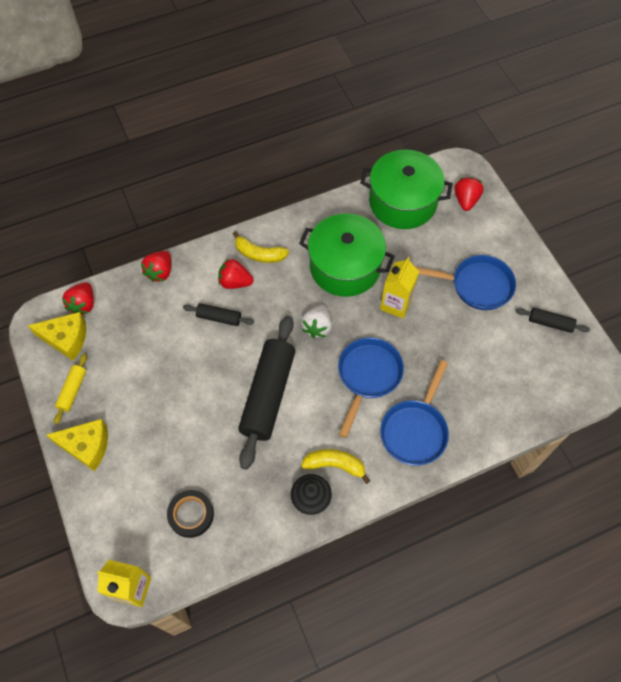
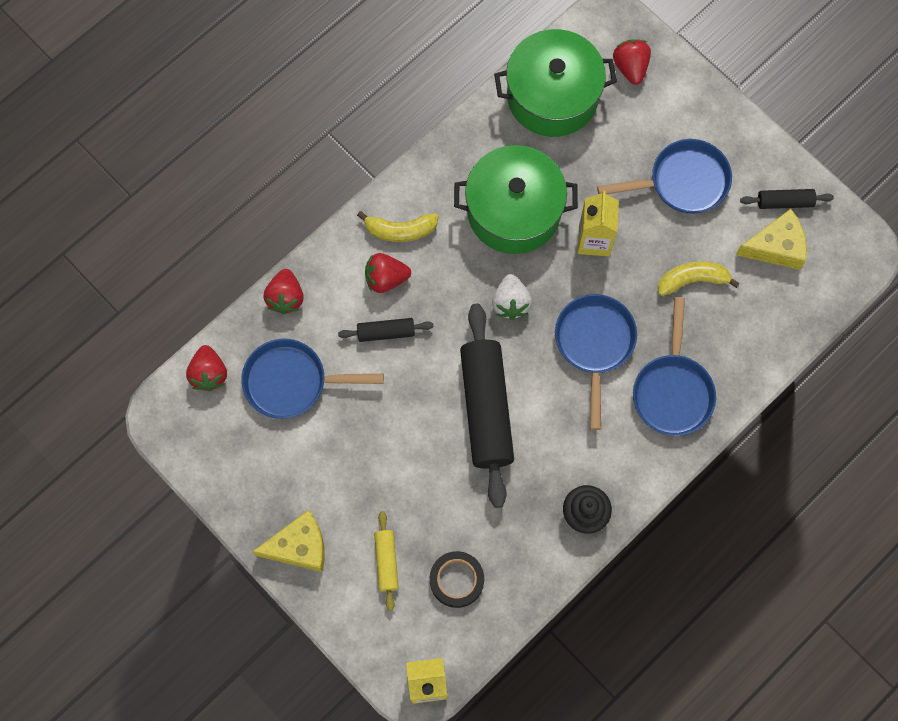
camera: 20 degrees left, 10 degrees up
yellow cheese [27,312,86,361] -> yellow cheese moved to [736,209,807,270]
yellow rolling pin [54,354,87,424] -> yellow rolling pin moved to [374,511,399,611]
yellow banana [301,449,370,484] -> yellow banana moved to [658,261,739,296]
none -> blue pan [241,339,384,419]

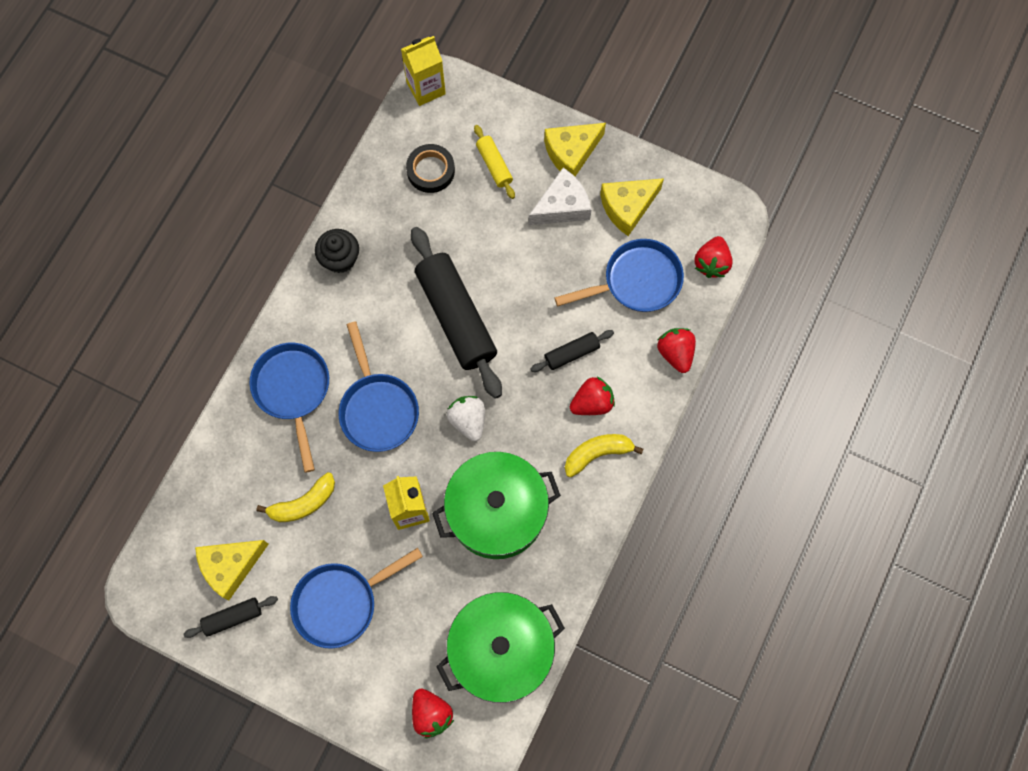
camera: 160 degrees right, 0 degrees up
red strawberry [186,345,227,391] -> red strawberry turned 135 degrees counterclockwise [694,236,733,278]
none -> white cheese [529,167,592,225]
none -> yellow cheese [600,178,664,236]

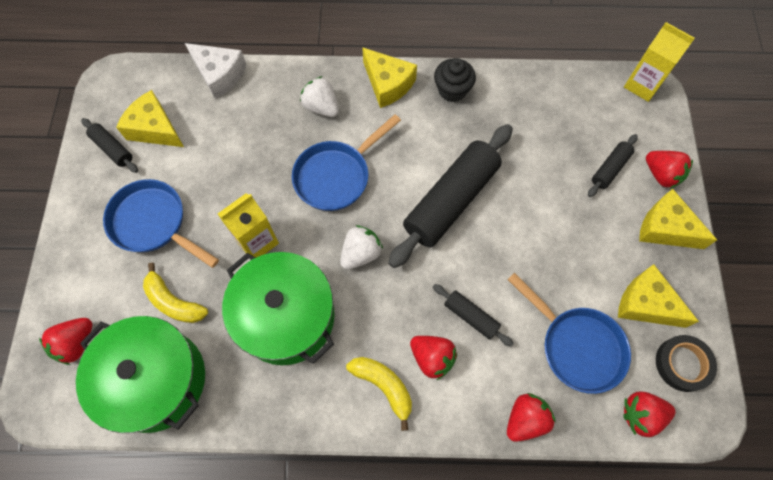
camera: 65 degrees right, 5 degrees down
blue pan [249,343,329,473] -> white strawberry [300,76,339,117]
yellow banana [256,472,335,522] -> yellow banana moved to [143,263,208,323]
black tape [406,144,455,193] -> black tape moved to [656,335,717,392]
yellow rolling pin [474,125,515,199] -> black rolling pin [588,134,638,197]
white cheese [529,167,592,225] -> white cheese moved to [185,43,246,99]
none -> yellow cheese [362,47,417,108]
none -> red strawberry [646,151,693,189]

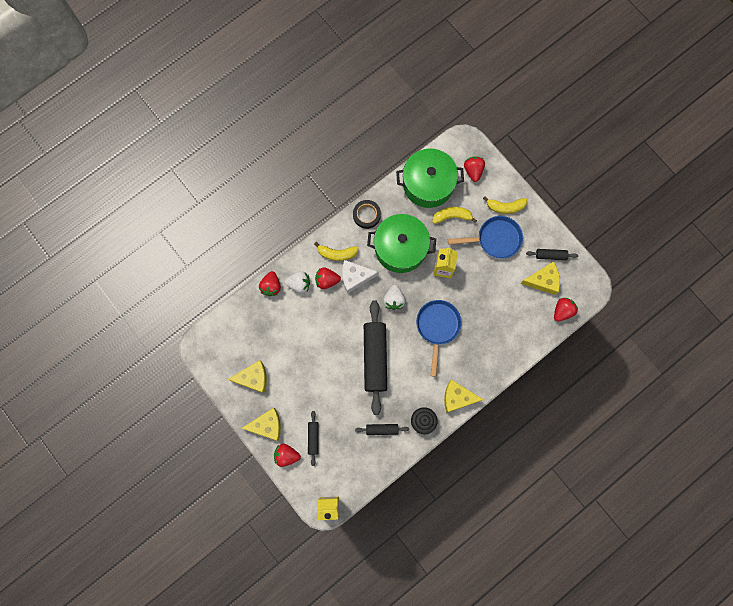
camera: 140 degrees right, 10 degrees up
white cheese [185,43,246,99] -> white cheese moved to [342,260,379,293]
white strawberry [300,76,339,117] -> white strawberry moved to [285,271,310,293]
black rolling pin [433,284,514,347] -> black rolling pin moved to [355,424,409,435]
blue pan [508,273,631,394] -> none
red strawberry [623,392,676,437] -> red strawberry moved to [554,298,578,322]
black tape [656,335,717,392] -> black tape moved to [353,200,381,229]
none -> yellow banana [483,197,527,214]

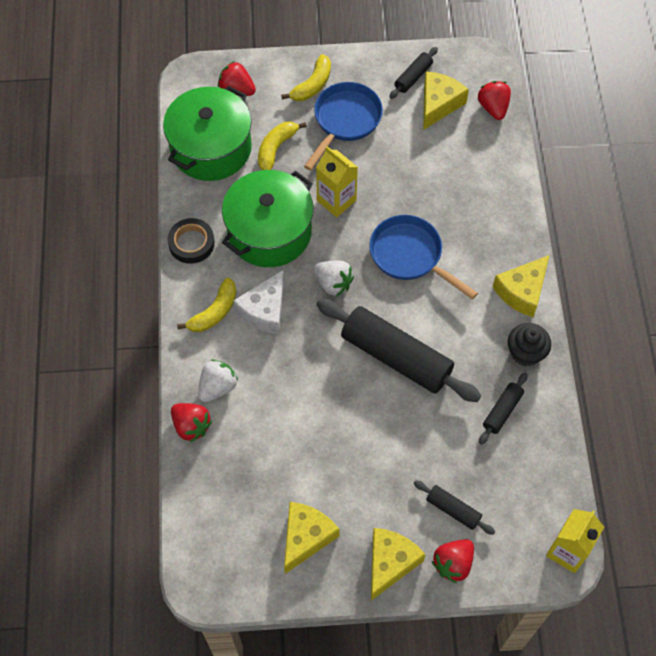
camera: 55 degrees left, 15 degrees down
red strawberry [315,267,341,289] -> none

